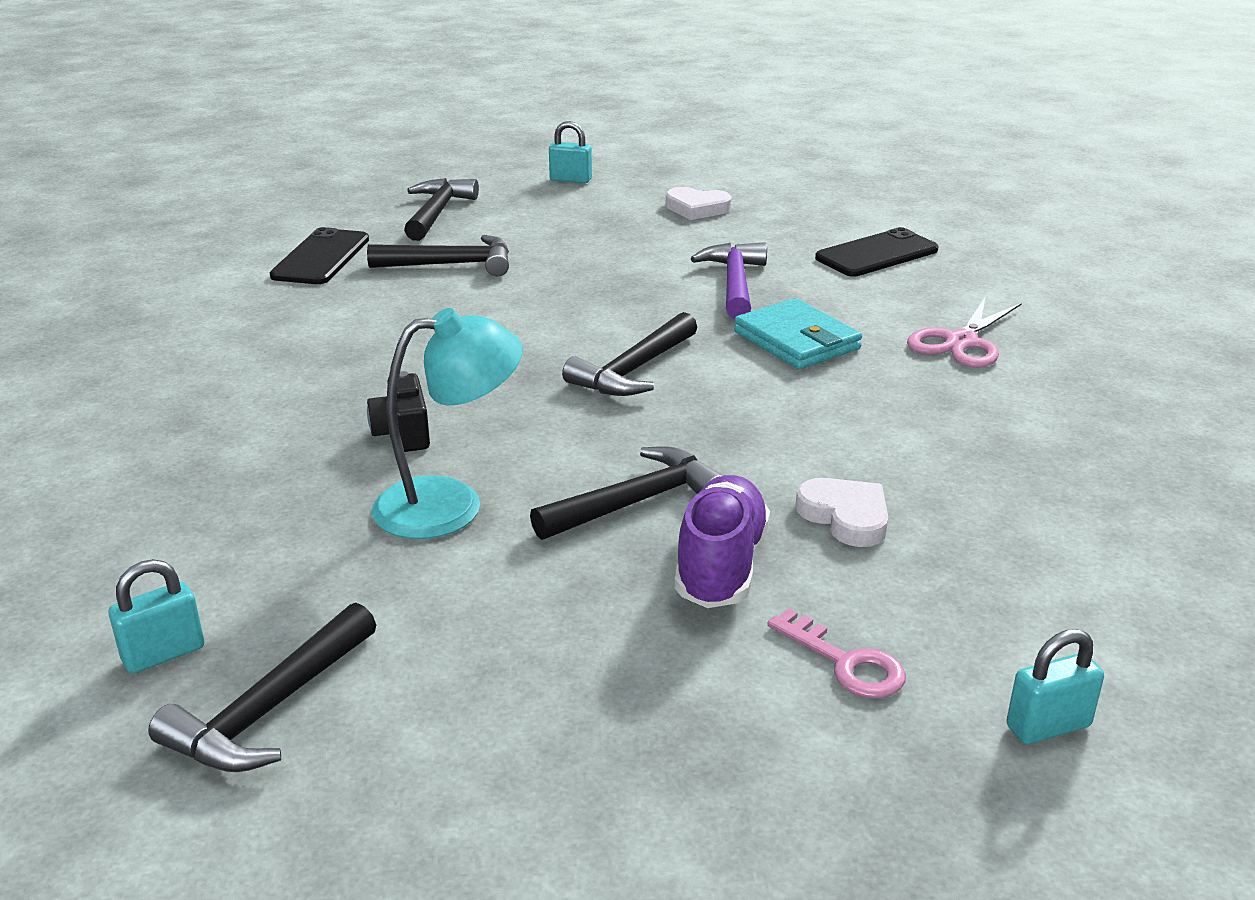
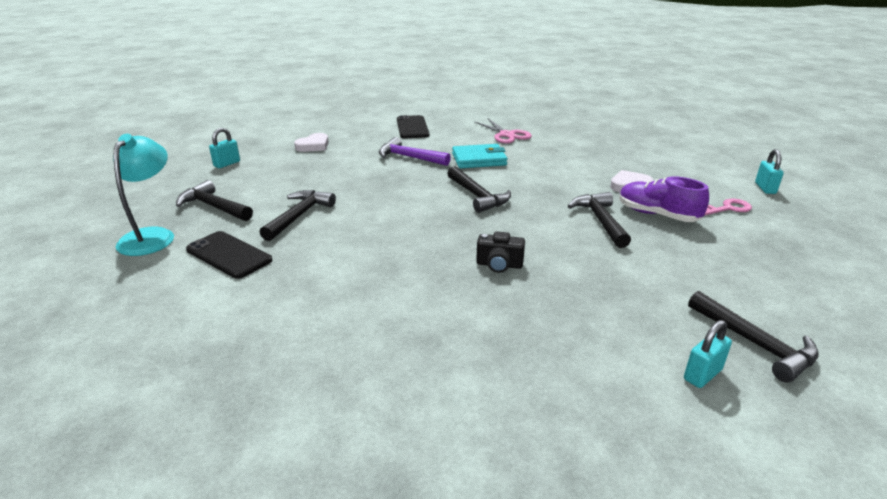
camera: 65 degrees left, 0 degrees up
turquoise padlock [109,559,204,674] -> turquoise padlock turned 60 degrees clockwise [684,320,732,388]
turquoise lamp [372,308,523,539] -> turquoise lamp moved to [113,134,174,256]

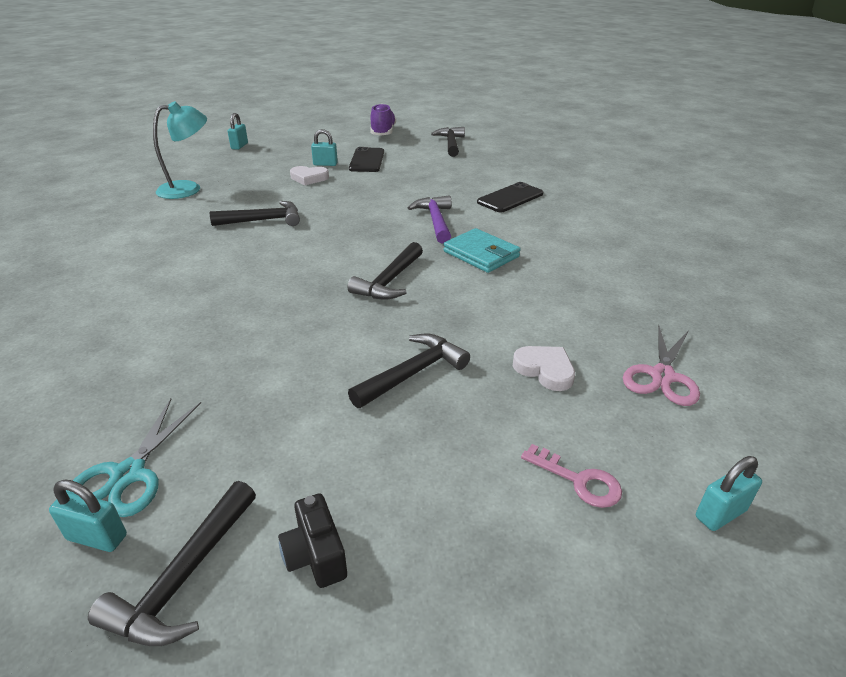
camera: 55 degrees right, 5 degrees up
black hammer [176,180,253,221] -> black hammer moved to [431,127,465,157]
black phone [186,231,272,279] -> black phone moved to [349,147,384,172]
white heart [294,133,329,152] -> white heart moved to [290,166,329,185]
pink scissors [474,119,532,144] -> pink scissors moved to [623,325,700,406]
black camera [476,231,525,273] -> black camera moved to [278,493,347,588]
purple shoe [619,176,709,222] -> purple shoe moved to [370,104,396,136]
none -> turquoise scissors [66,399,201,517]
none -> turquoise padlock [228,113,248,150]

